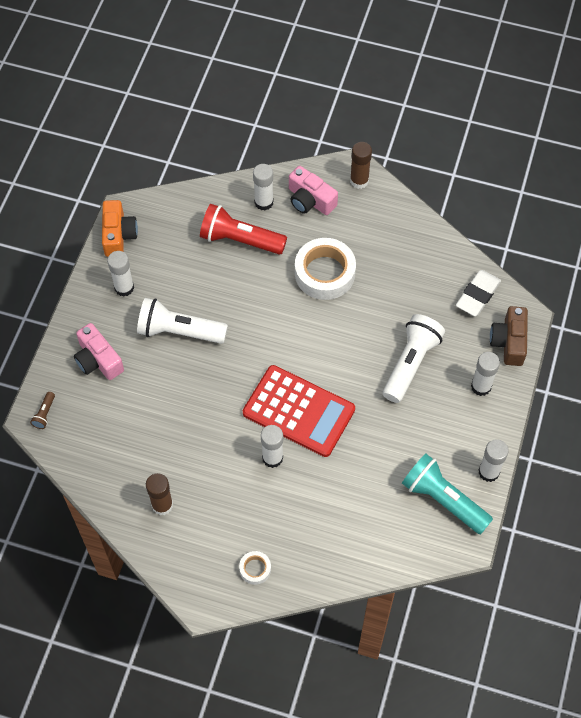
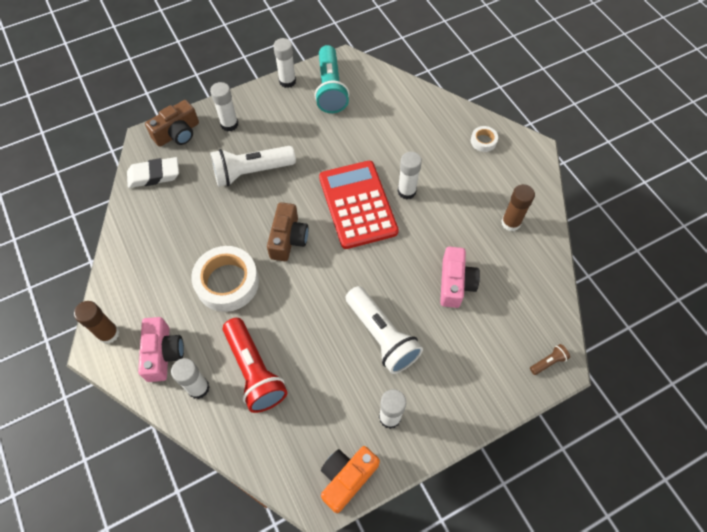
camera: 135 degrees left, 0 degrees up
pink camera [74,323,124,380] -> pink camera moved to [440,247,480,308]
none -> brown camera [267,202,308,261]

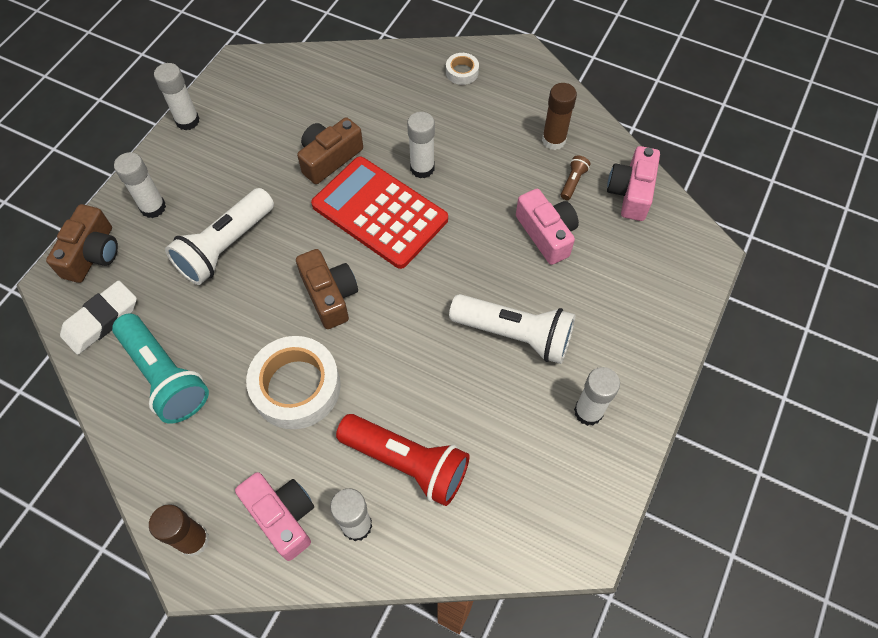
camera: 35 degrees left, 0 degrees up
turquoise flashlight [315,45,349,113] -> turquoise flashlight moved to [112,313,209,423]
orange camera [321,446,380,513] -> none
brown flashlight [530,344,570,375] -> brown flashlight moved to [561,156,590,200]
none -> brown camera [297,117,363,184]
none -> pink camera [607,146,660,221]

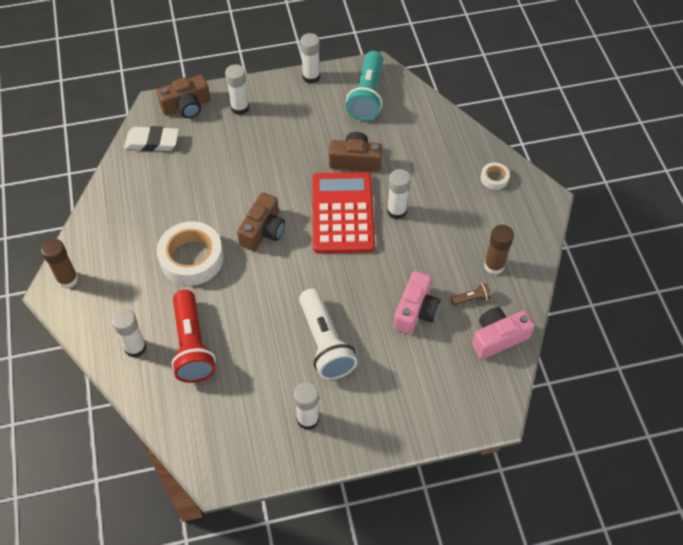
camera: 50 degrees right, 5 degrees down
turquoise flashlight [112,313,209,423] -> turquoise flashlight moved to [346,51,383,121]
white flashlight [165,188,274,285] -> none
pink camera [235,472,314,561] -> none

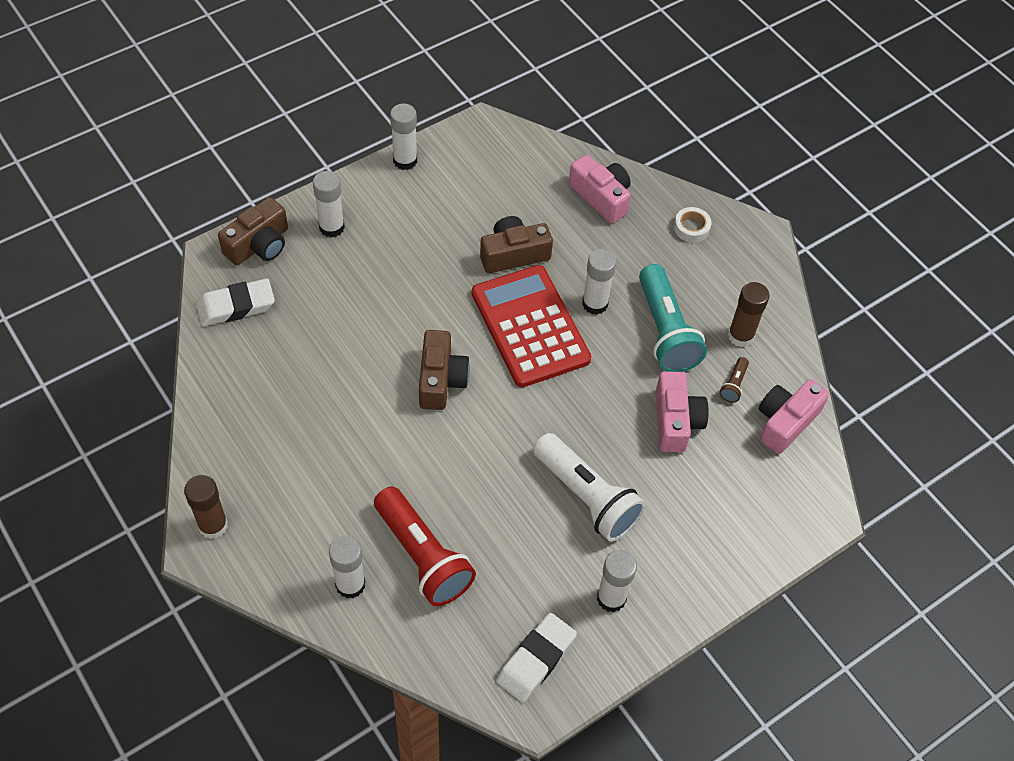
camera: 25 degrees left, 0 degrees up
white tape [157,221,224,286] -> none
turquoise flashlight [346,51,383,121] -> turquoise flashlight moved to [639,264,707,372]
brown flashlight [451,283,491,305] -> brown flashlight turned 150 degrees clockwise [720,357,749,403]
none -> white eraser [496,613,577,703]
none -> pink camera [569,155,631,223]

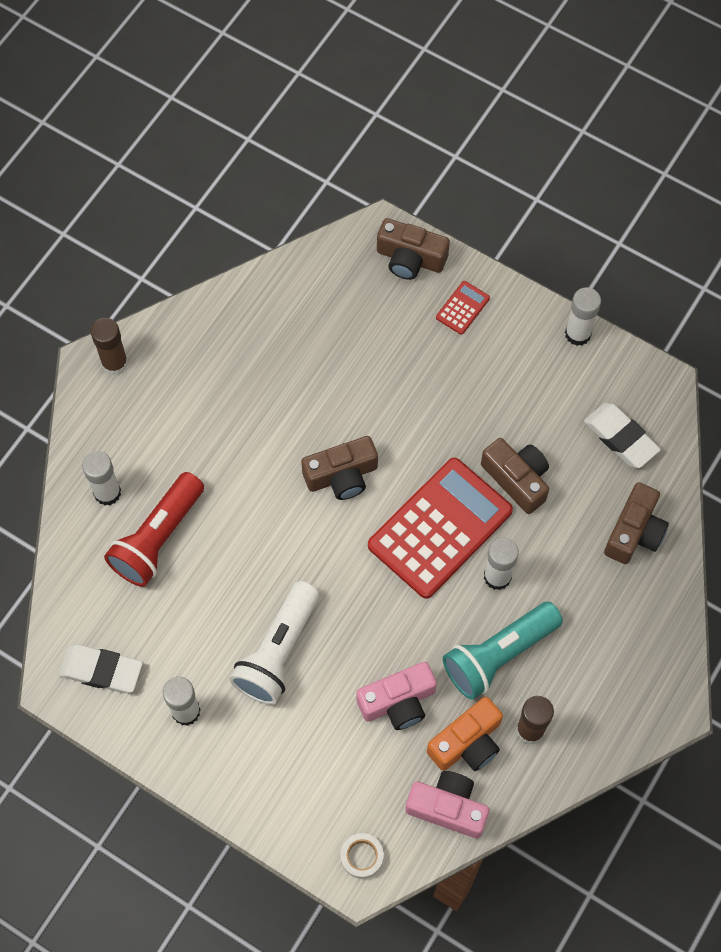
camera: 70 degrees right, 10 degrees up
white eraser [196,278,275,326] -> white eraser moved to [584,403,661,468]
white glue stick [313,171,345,237] -> red calculator [436,281,490,335]
pink camera [569,155,631,223] -> brown camera [604,482,669,564]
white tape [674,207,711,243] -> white tape moved to [341,833,384,879]
brown flashlight [720,357,749,403] -> orange camera [427,697,503,771]

